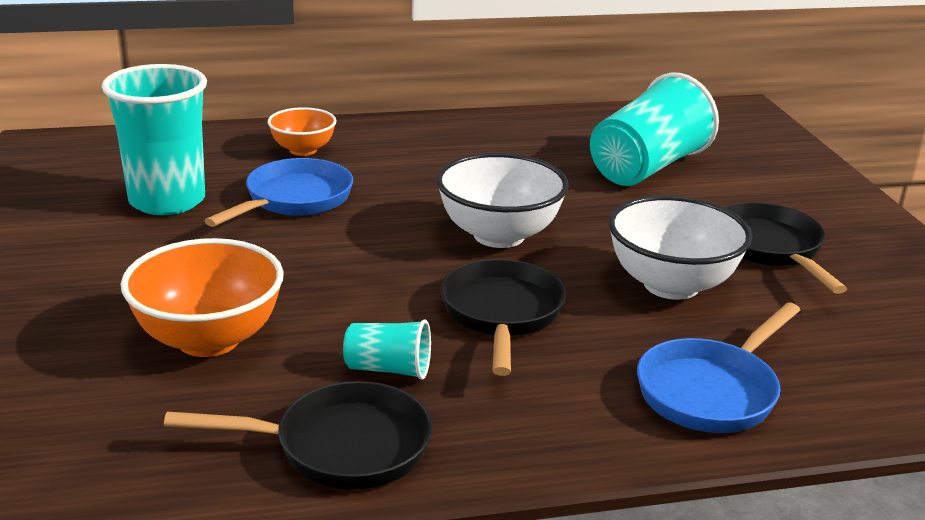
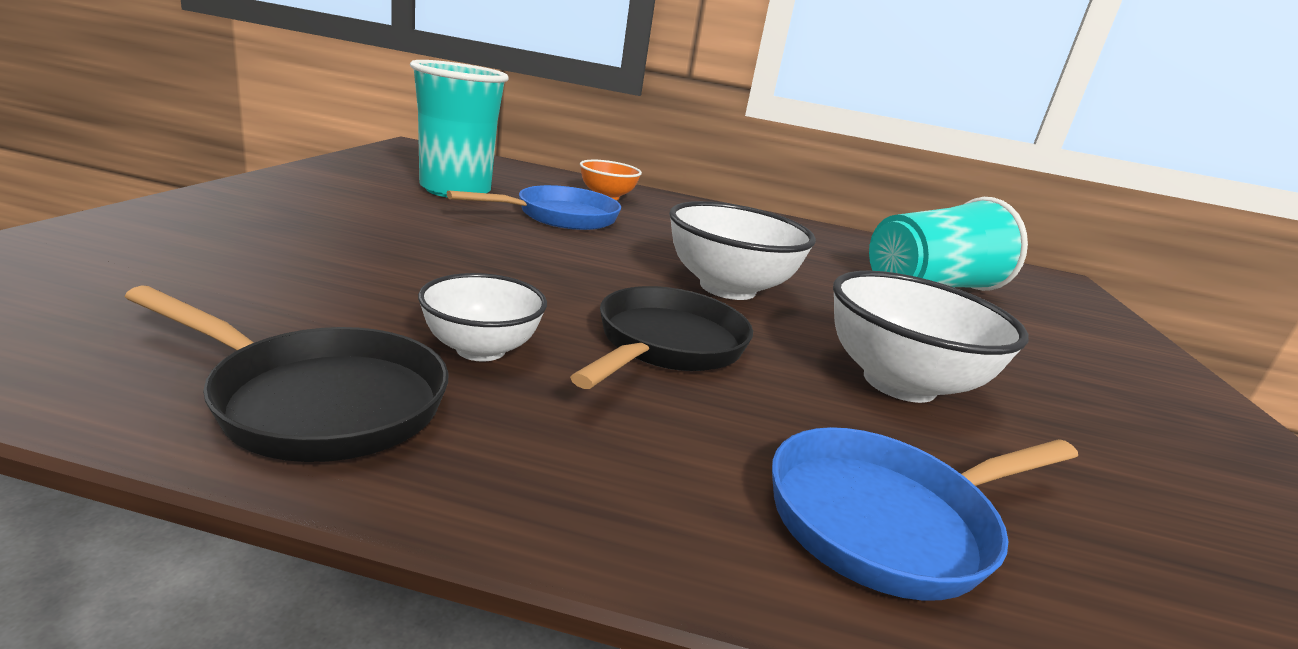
camera: 20 degrees right, 5 degrees down
orange bowl [121,238,283,357] -> none
turquoise cup [343,319,431,380] -> white bowl [418,273,547,362]
black pan [724,202,847,294] -> none

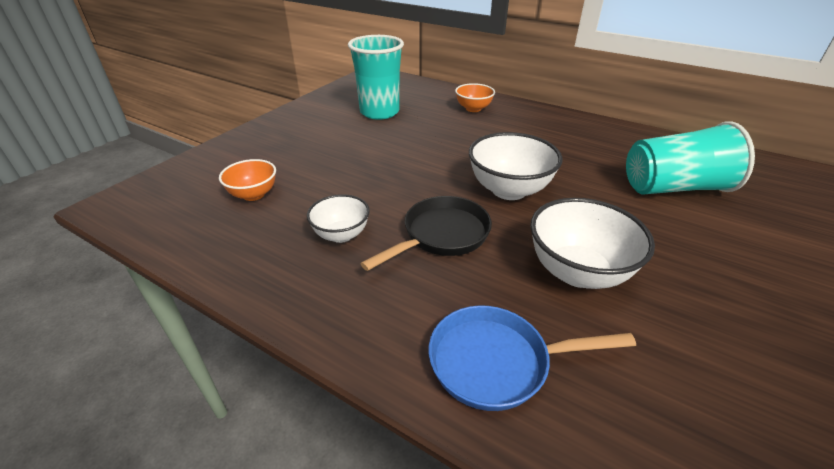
camera: 25 degrees right, 15 degrees up
black pan [125,286,448,462] -> none
blue pan [447,185,621,230] -> none
none -> orange bowl [219,159,276,201]

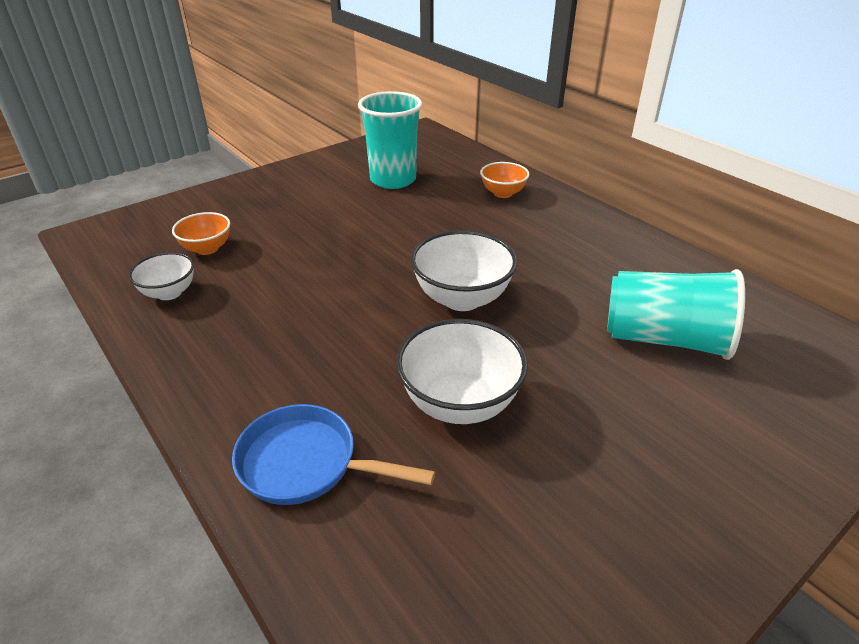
camera: 20 degrees right, 0 degrees up
white bowl [307,194,370,243] -> white bowl moved to [129,252,194,300]
black pan [360,196,492,271] -> none

